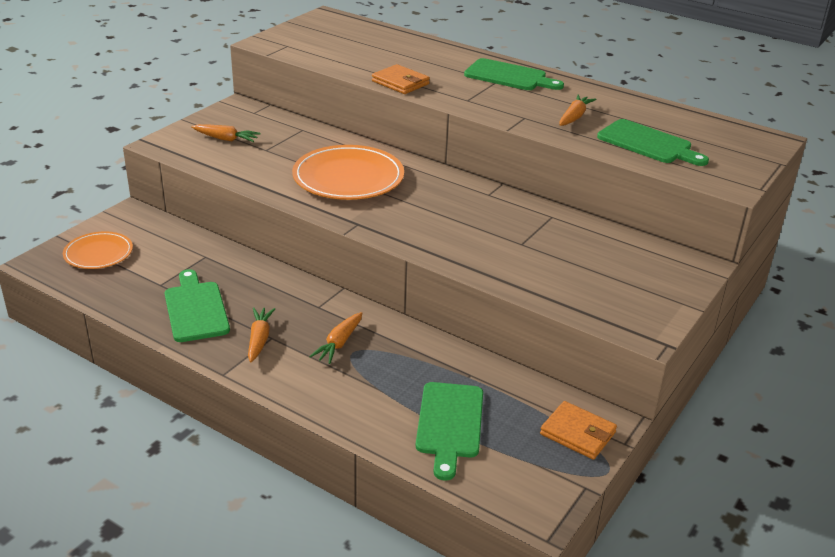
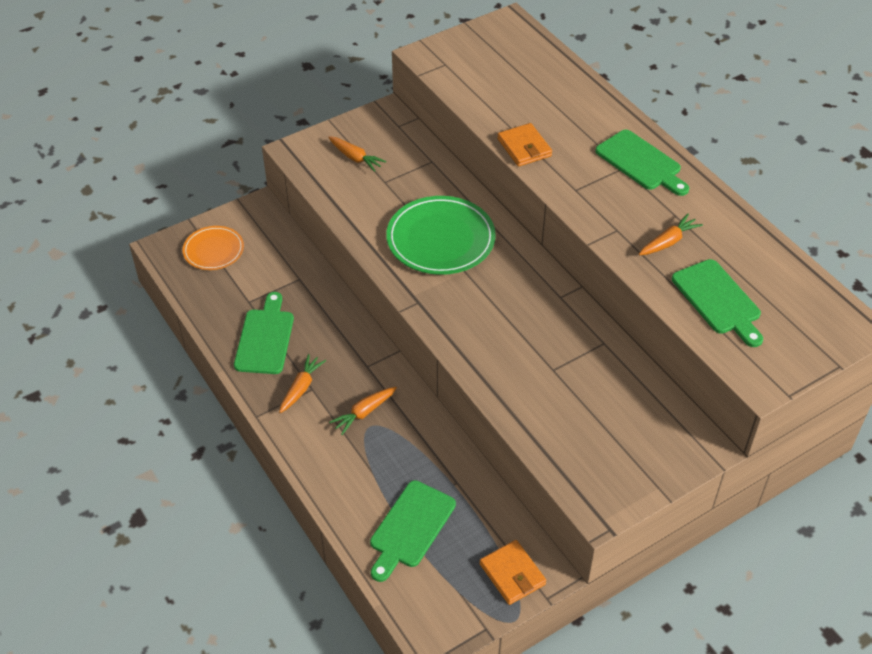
camera: 25 degrees right, 15 degrees up
orange plate [292,145,404,200] -> green plate [386,196,496,275]

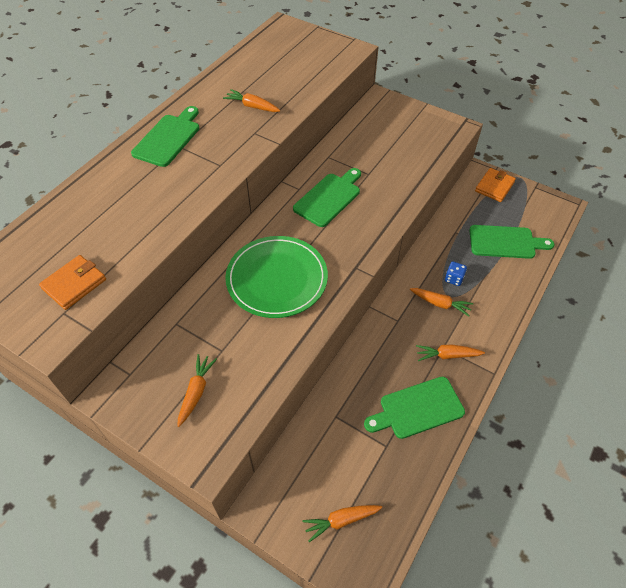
camera: 115 degrees left, 5 degrees up
orange plate [183,226,244,270] -> orange carrot [302,505,382,542]
orange wallet [497,123,552,167] -> orange wallet moved to [39,255,106,310]
green cutting board [672,259,763,347] -> green cutting board moved to [293,168,361,227]
none -> blue dice [445,261,467,286]

